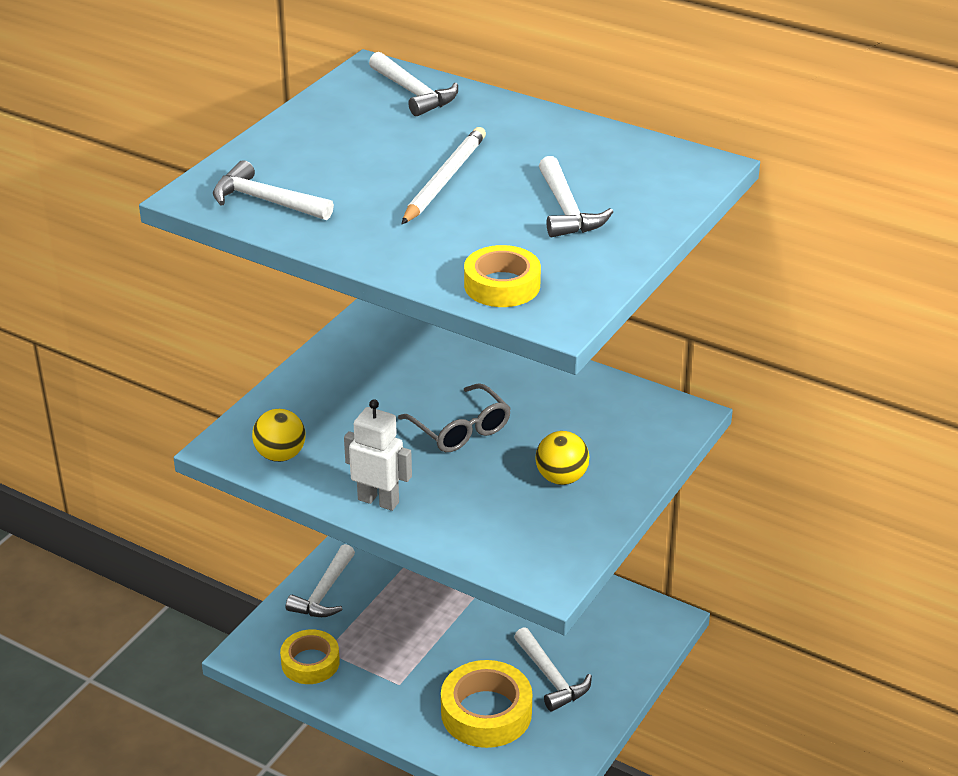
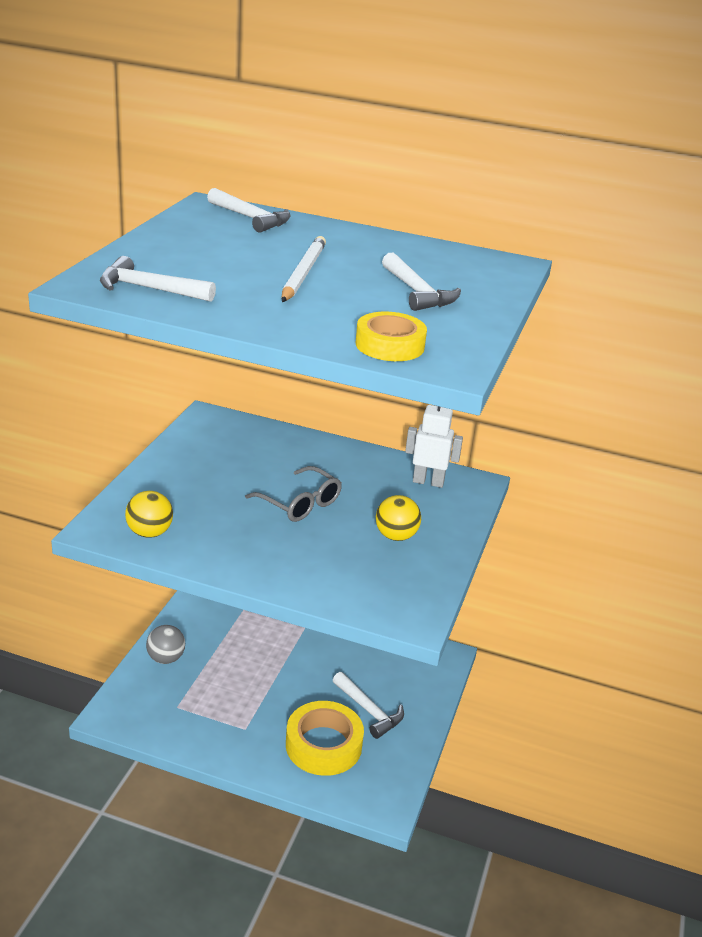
camera: 15 degrees left, 5 degrees down
yellow tape [280,629,340,684] -> none
white hammer [286,544,355,617] -> grey ball [146,625,185,664]
white robot [344,399,412,511] -> white robot moved to [405,405,463,488]

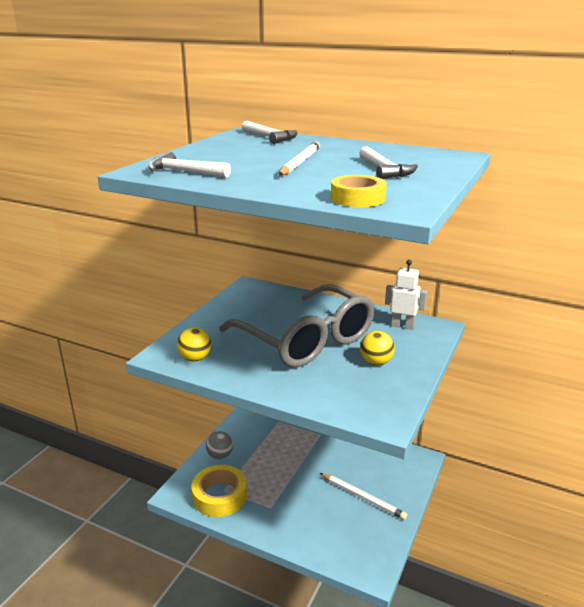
camera: 10 degrees right, 5 degrees down
grey glasses [245,466,342,522] -> grey glasses [219,284,375,367], size x2.24
yellow tape [286,701,364,776] -> yellow tape moved to [192,465,247,517]
white hammer [333,672,404,739] -> white pencil [320,473,407,520]

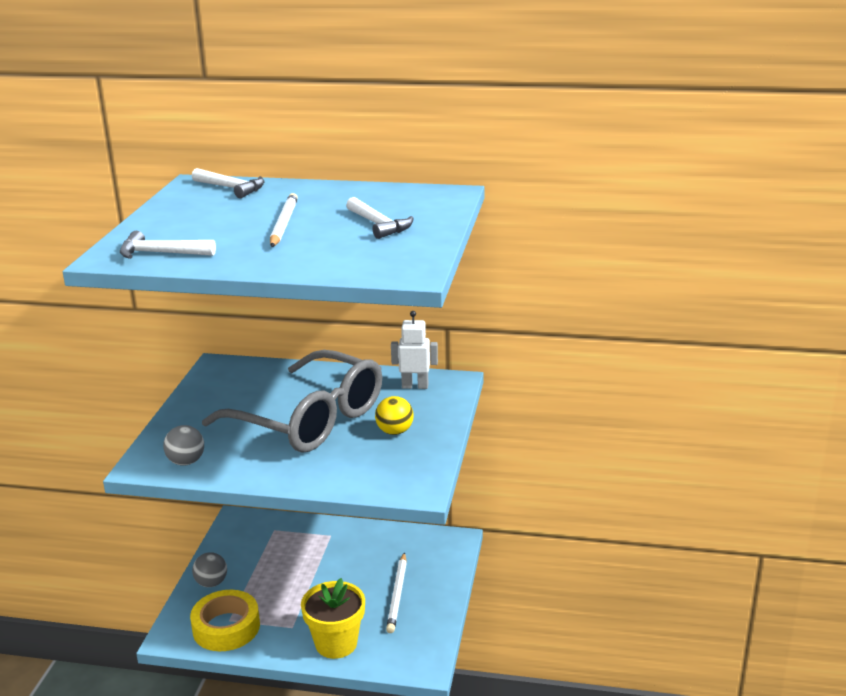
camera: 15 degrees left, 0 degrees up
yellow ball [177,327,211,361] -> grey ball [163,425,204,466]
white pencil [320,473,407,520] -> white pencil turned 75 degrees clockwise [386,552,407,633]
yellow tape [331,175,387,207] -> none
none -> yellow flower pot [301,578,365,659]

